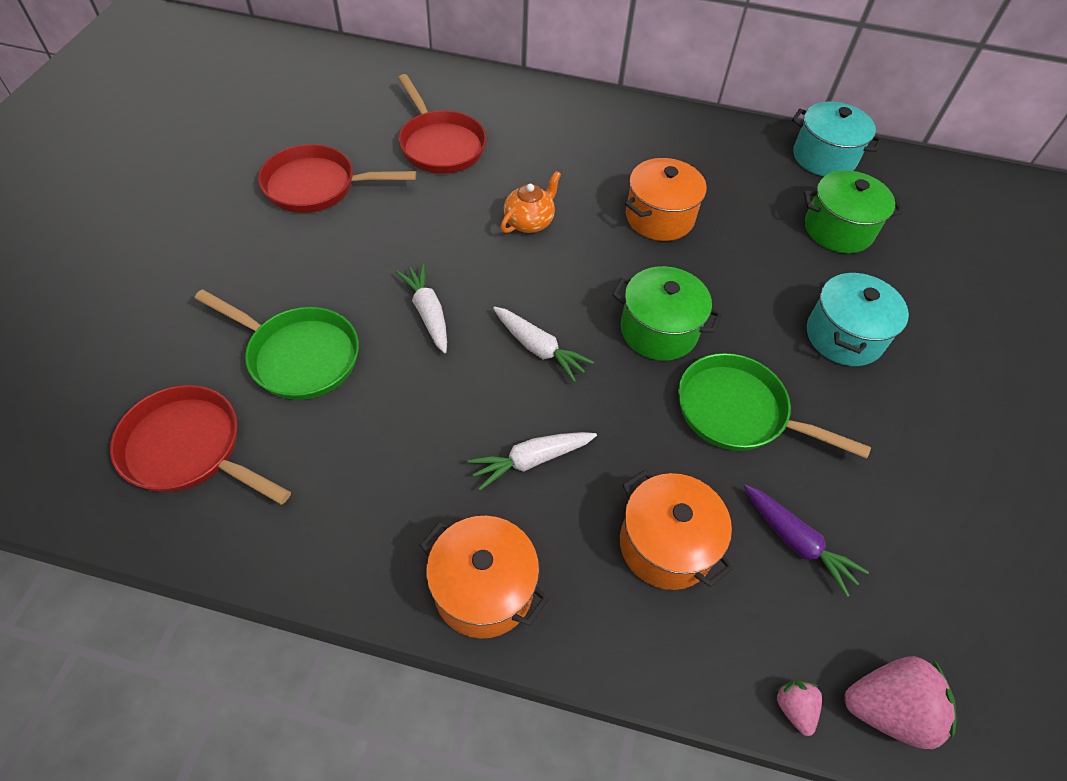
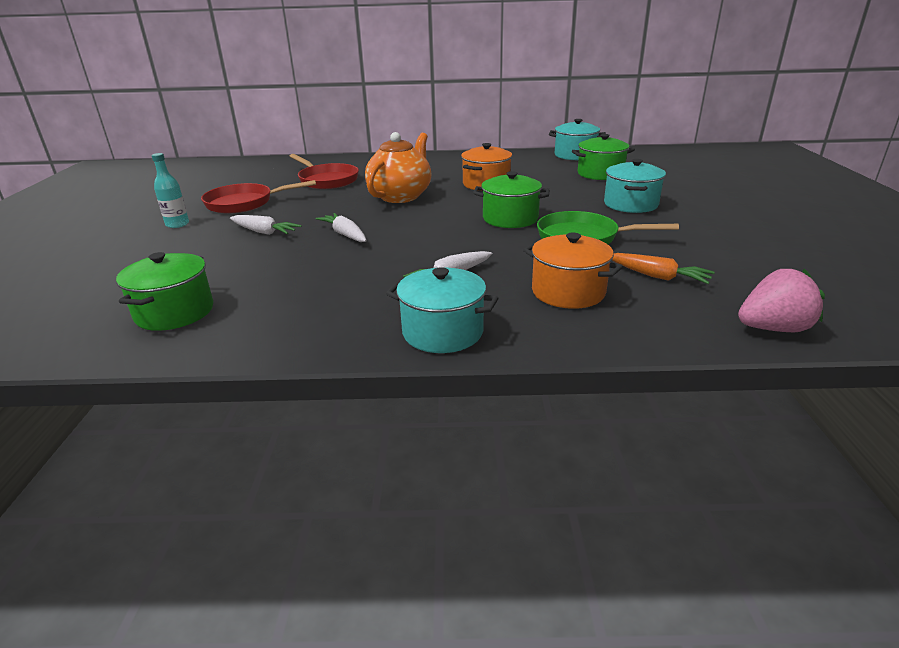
camera: 10 degrees left, 25 degrees down
red pan [110,385,291,504] -> green pot [116,252,213,331]
green pan [194,289,359,400] -> none
orange pot [420,516,549,639] -> turquoise pot [386,267,499,353]
white carrot [493,306,594,382] -> white carrot moved to [230,215,302,235]
orange teapot [501,171,561,233] -> orange teapot [365,132,431,203], size x1.85
purple carrot [744,485,869,597] -> orange carrot [612,253,715,284]
pink strawberry [776,680,822,736] -> none
none -> turquoise bottle [152,153,189,228]

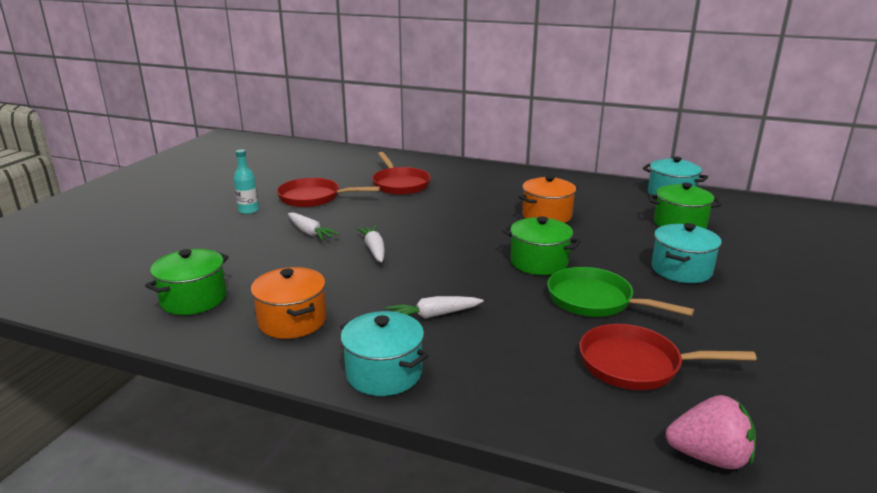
camera: 20 degrees right, 5 degrees down
orange teapot [365,132,431,203] -> none
orange pot [524,233,623,309] -> orange pot moved to [251,267,326,339]
orange carrot [612,253,715,284] -> red pan [579,324,757,390]

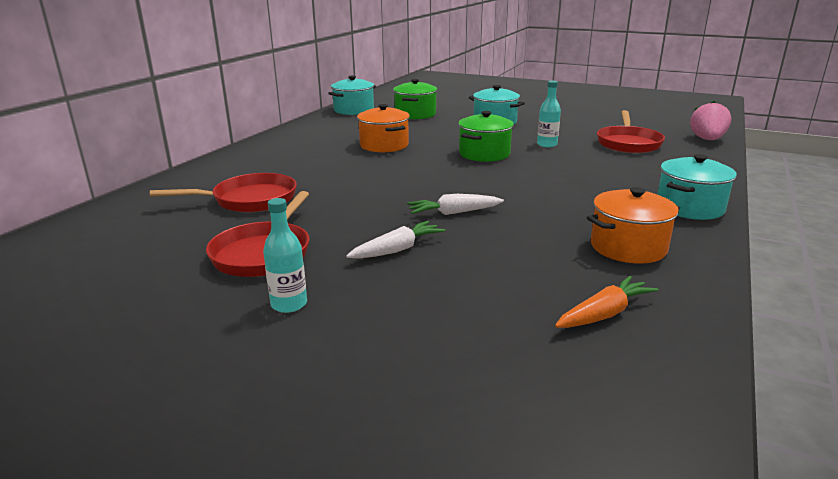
camera: 85 degrees left, 0 degrees up
green pot [145,249,229,315] -> orange carrot [555,276,658,328]
white carrot [385,296,484,319] -> none
green pan [547,267,694,317] -> turquoise bottle [537,81,561,147]

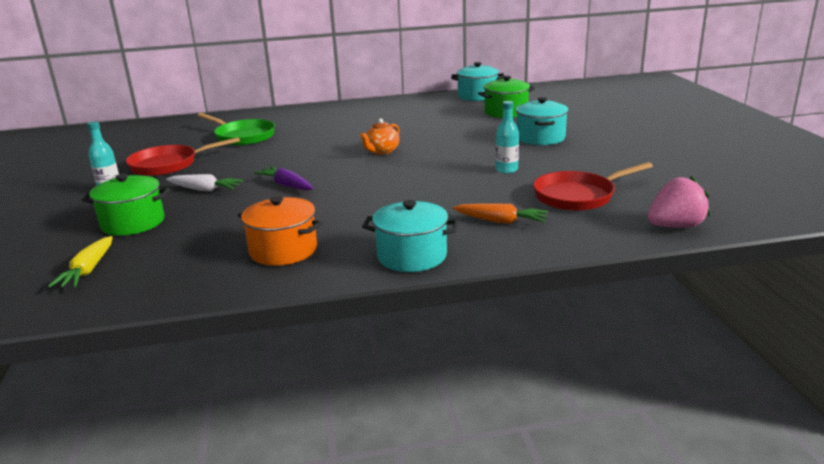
camera: 55 degrees right, 0 degrees up
red pan [150,173,297,212] -> green pan [197,113,275,146]
orange pot [357,104,410,152] -> none
white carrot [407,194,504,215] -> purple carrot [254,166,313,191]
green pot [458,111,514,162] -> green pot moved to [82,174,170,236]
orange carrot [555,276,658,328] -> orange carrot moved to [453,204,548,224]
none -> yellow carrot [48,236,112,288]
none -> orange teapot [360,118,400,155]

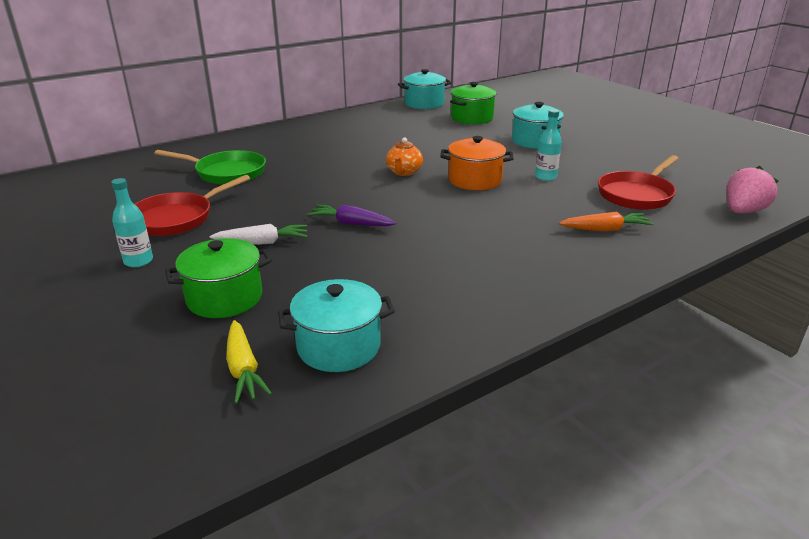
camera: 25 degrees left, 5 degrees up
orange pot [238,196,322,266] -> orange pot moved to [440,136,513,190]
turquoise pot [362,200,459,272] -> turquoise pot moved to [278,279,395,372]

